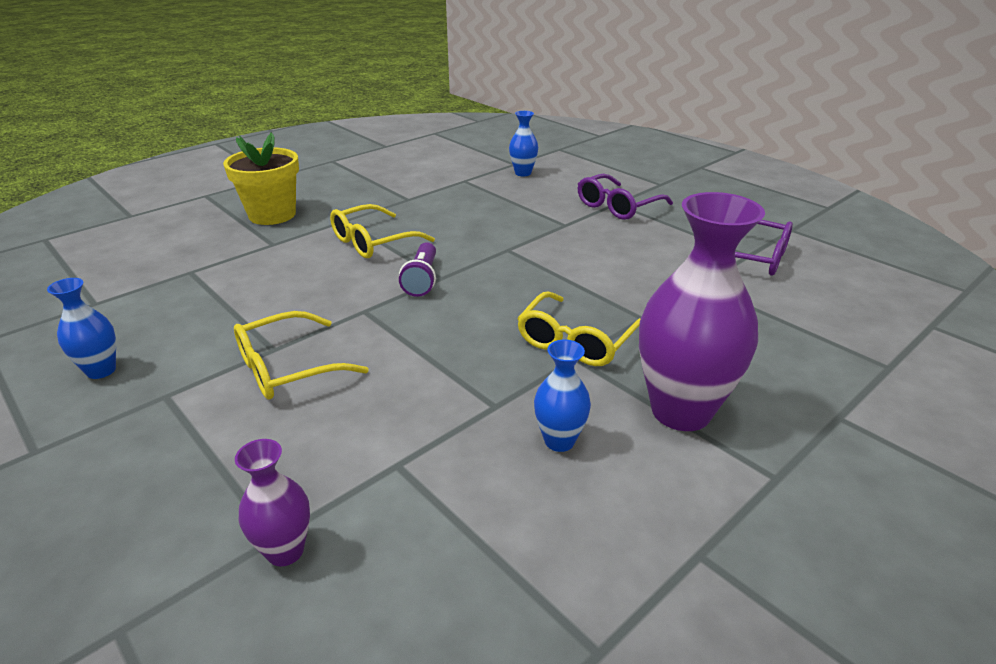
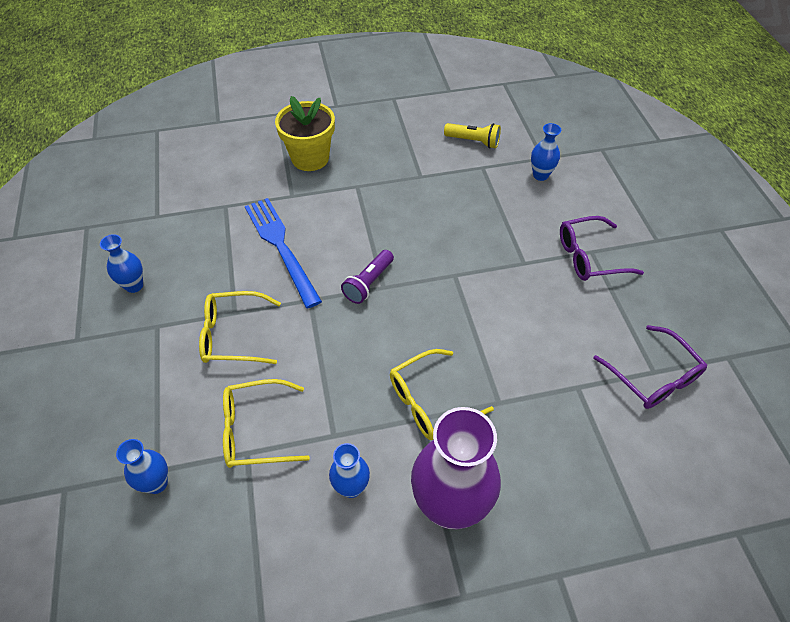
camera: 30 degrees right, 20 degrees up
purple vase [235,439,310,566] -> blue vase [116,439,168,494]
yellow glasses [330,204,435,258] -> yellow glasses moved to [223,379,310,468]
none -> blue fork [245,198,322,308]
none -> yellow flashlight [444,123,501,149]

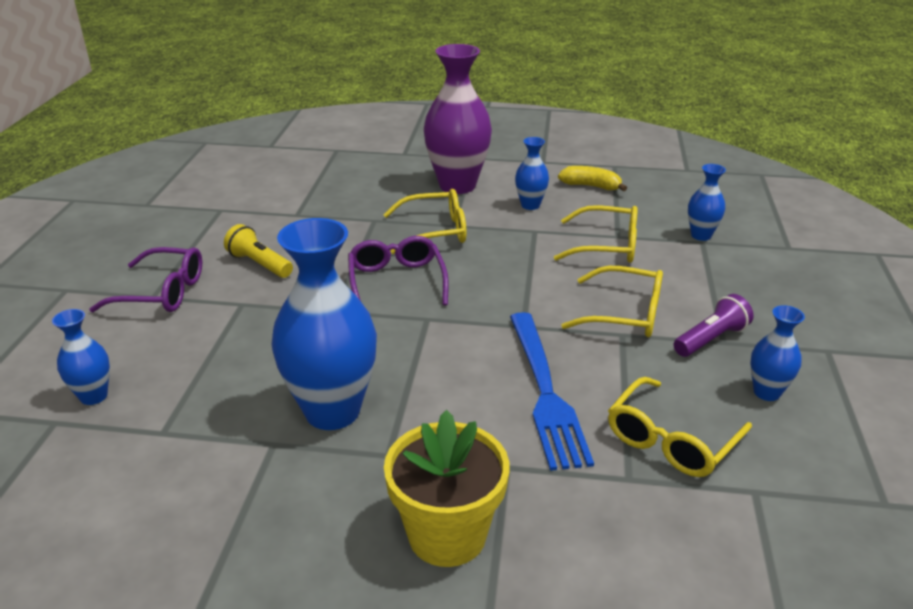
camera: 160 degrees left, 20 degrees down
purple flashlight [341,250,394,304] -> purple flashlight moved to [674,294,753,357]
yellow flashlight [444,123,501,149] -> yellow flashlight moved to [224,224,293,278]
purple glasses [594,325,707,409] -> purple glasses moved to [348,236,449,305]
none -> blue vase [272,218,377,430]
none -> yellow banana [558,166,627,191]
none -> yellow glasses [608,377,752,477]

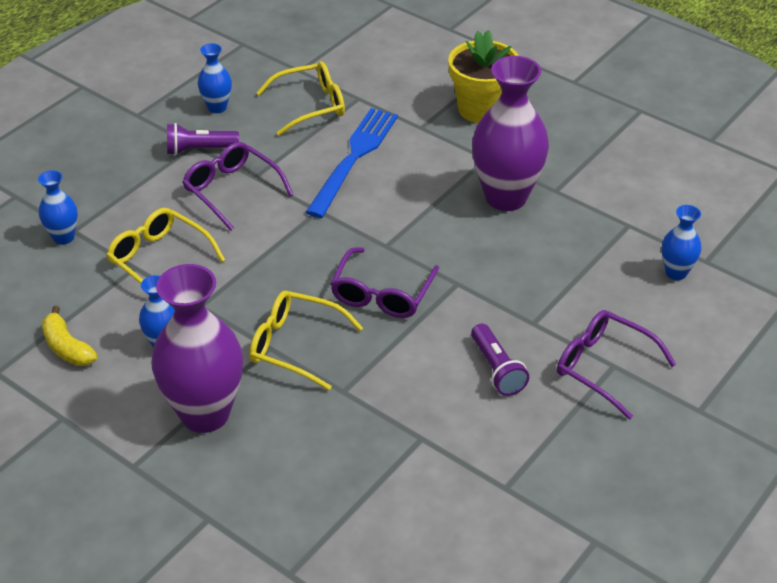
camera: 150 degrees left, 10 degrees up
yellow flashlight [224,224,293,278] -> purple flashlight [471,324,529,396]
blue vase [272,218,377,430] -> purple vase [472,56,549,211]
yellow glasses [561,266,663,337] -> purple glasses [182,142,293,231]

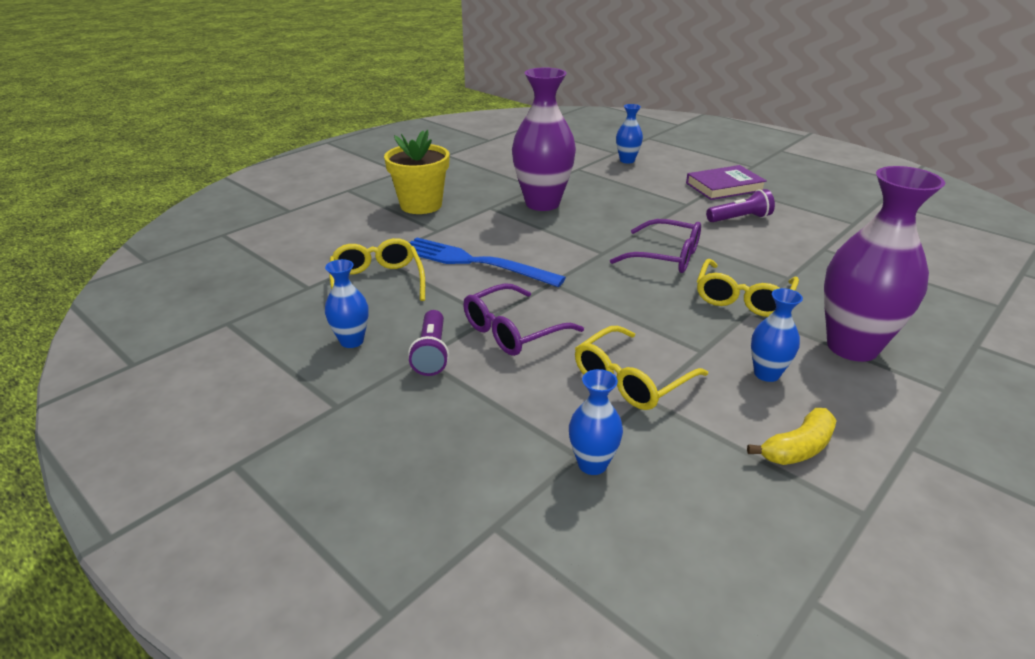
camera: 85 degrees left, 10 degrees down
purple glasses [557,310,676,419] -> purple book [686,165,767,200]

